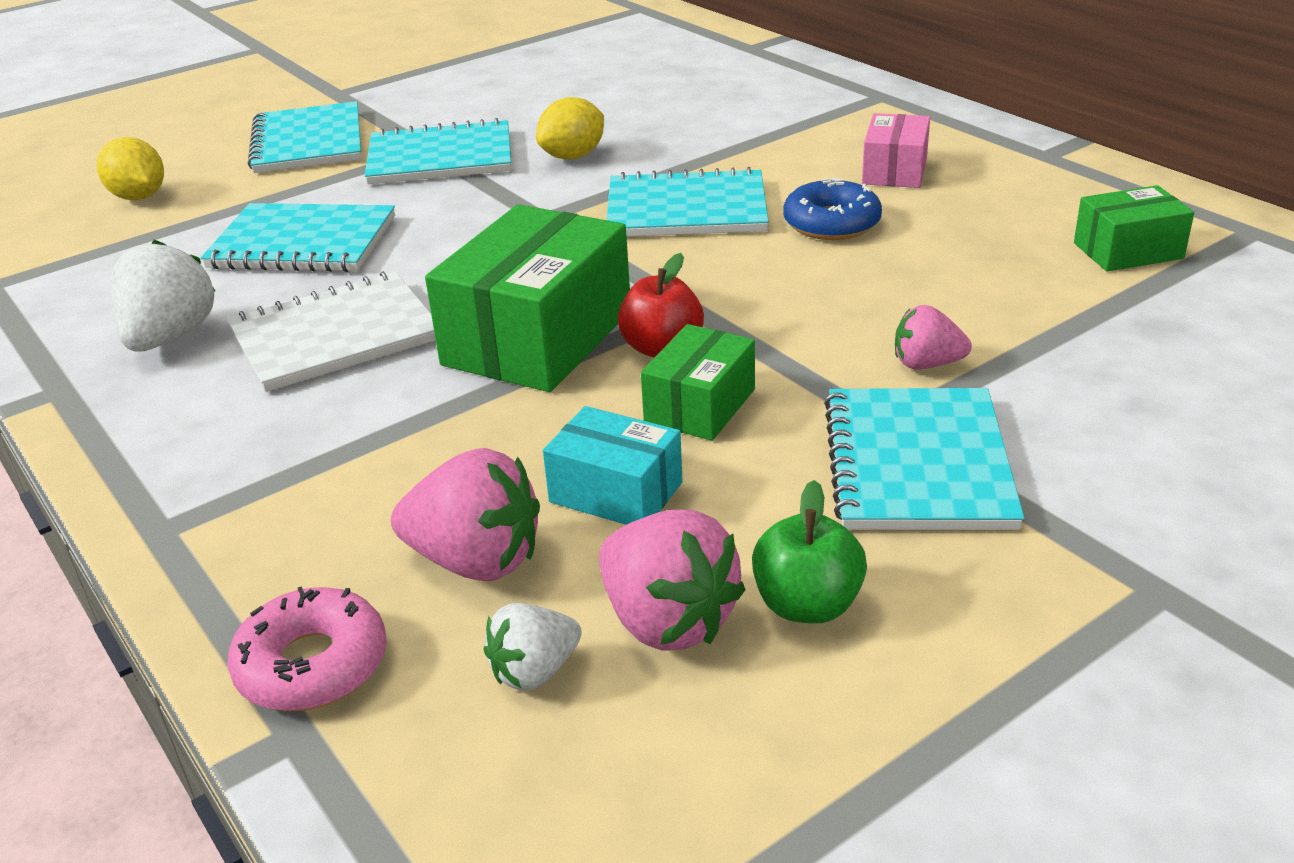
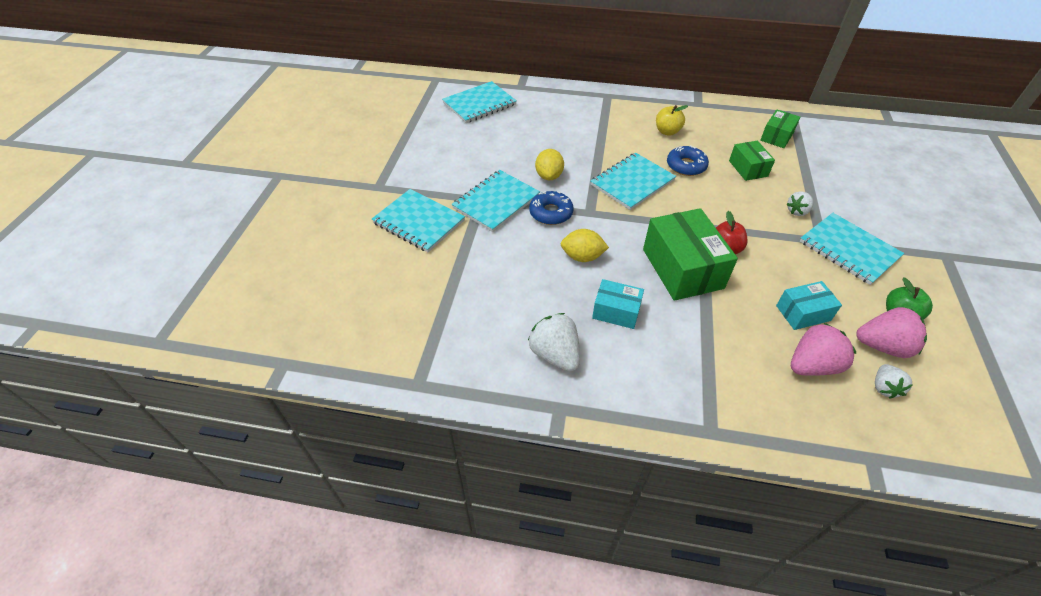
camera: 45 degrees left, 15 degrees up
yellow lemon [97,137,164,200] -> yellow lemon moved to [560,229,609,262]
turquoise notebook [201,203,395,272] -> turquoise notebook moved to [442,81,517,123]
white notebook [227,272,436,392] -> turquoise box [592,279,644,329]
pink donut [228,586,387,711] -> none
green box [641,324,755,441] -> green box moved to [729,141,775,181]
pink box [862,113,930,188] -> yellow apple [656,105,688,136]
pink strawberry [895,305,972,370] -> white strawberry [786,191,814,216]
none -> blue donut [529,191,574,225]

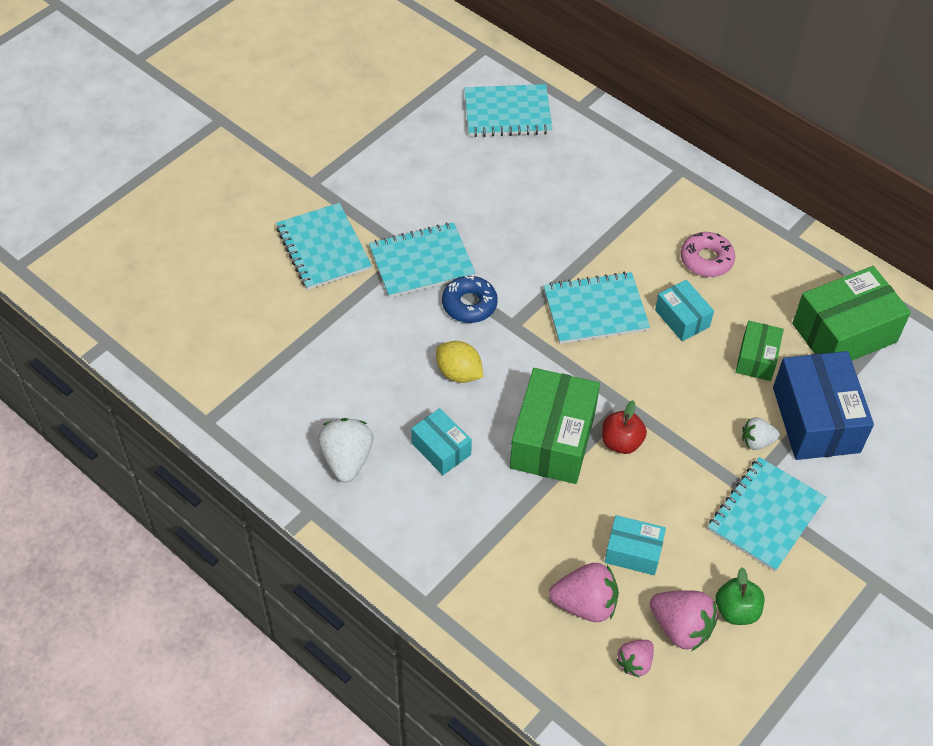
camera: 30 degrees right, 5 degrees up
yellow lemon [535,149,564,180] -> none
yellow apple [656,105,688,136] -> pink donut [681,232,735,277]
blue donut [667,145,709,176] -> turquoise box [655,280,714,341]
green box [760,109,800,148] -> green box [792,266,911,361], size x1.82
turquoise notebook [800,213,904,285] -> turquoise notebook turned 45 degrees clockwise [708,457,826,572]
white strawberry [875,364,912,399] -> pink strawberry [616,640,654,677]
none -> blue box [773,351,874,460]

